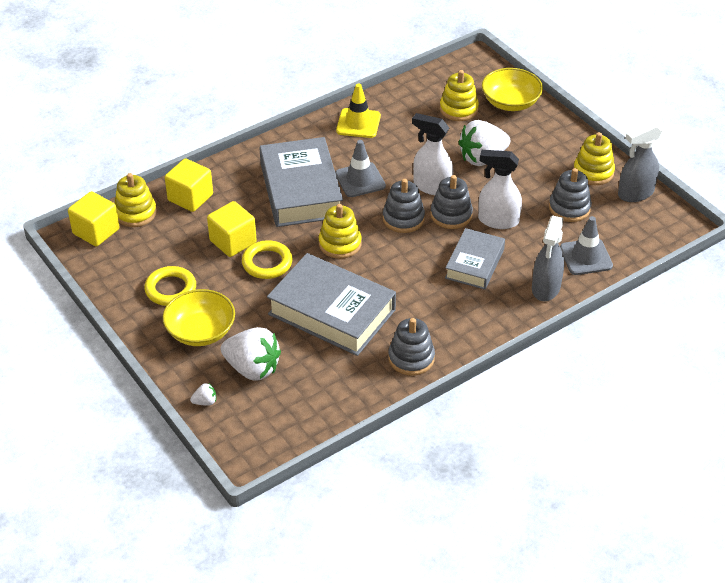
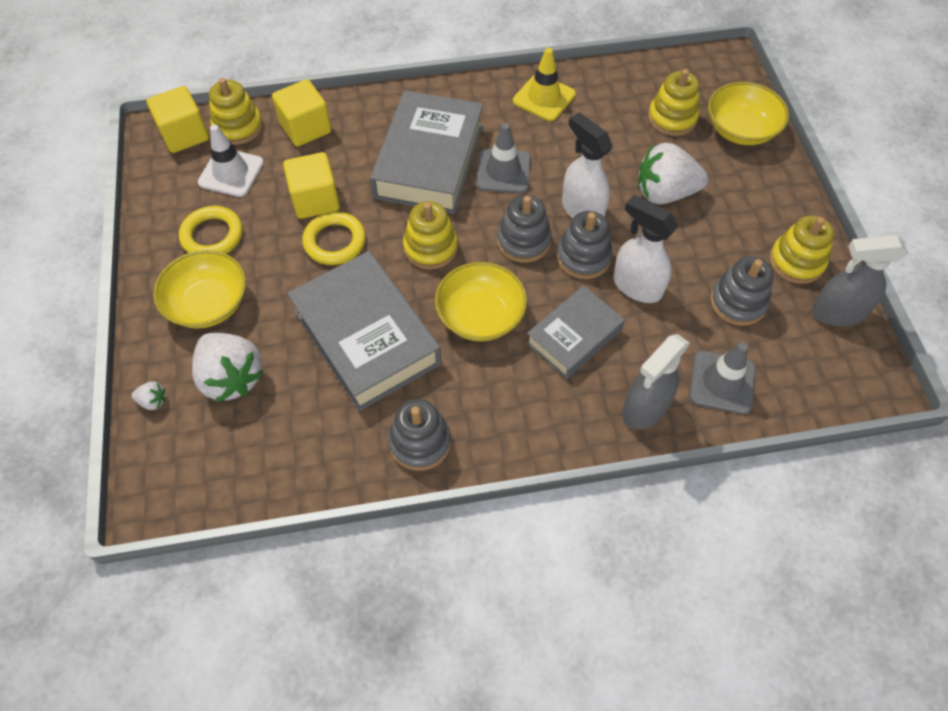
camera: 25 degrees right, 15 degrees up
none -> white traffic cone [198,124,264,197]
none -> yellow bowl [435,262,527,341]

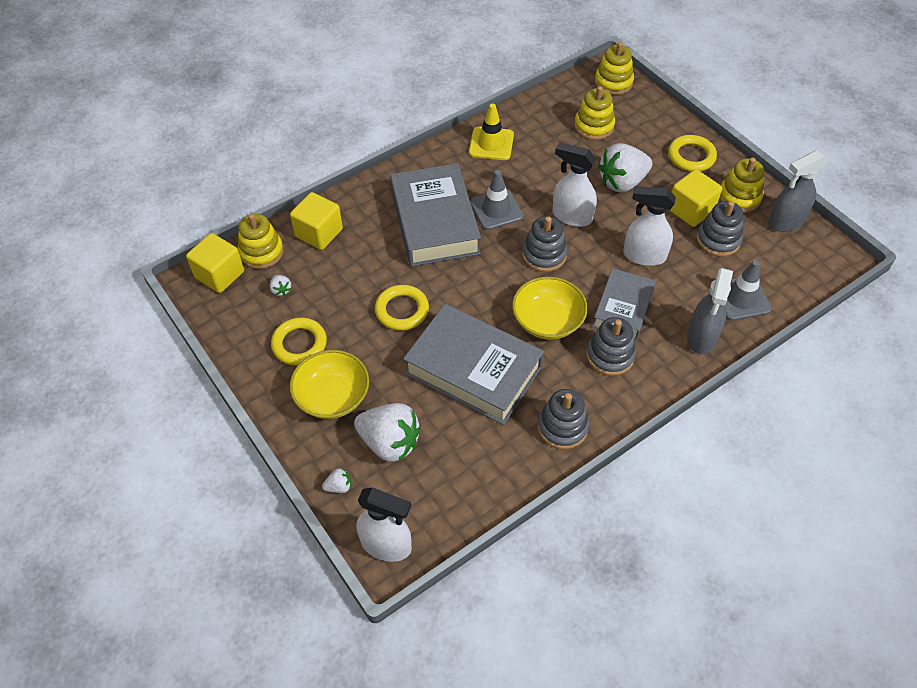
camera: 25 degrees left, 5 degrees down
white traffic cone [198,124,264,197] -> white strawberry [270,275,291,296]
yellow cube [283,152,340,219] -> yellow cube moved to [669,169,722,227]
yellow stacking toy [403,201,458,269] -> yellow stacking toy moved to [595,42,634,95]
grey stacking toy [557,211,613,279] -> grey stacking toy moved to [586,317,636,376]
yellow bowl [708,82,789,145] -> none
none -> white spray bottle [356,487,412,562]
none -> yellow ring [668,135,717,172]

